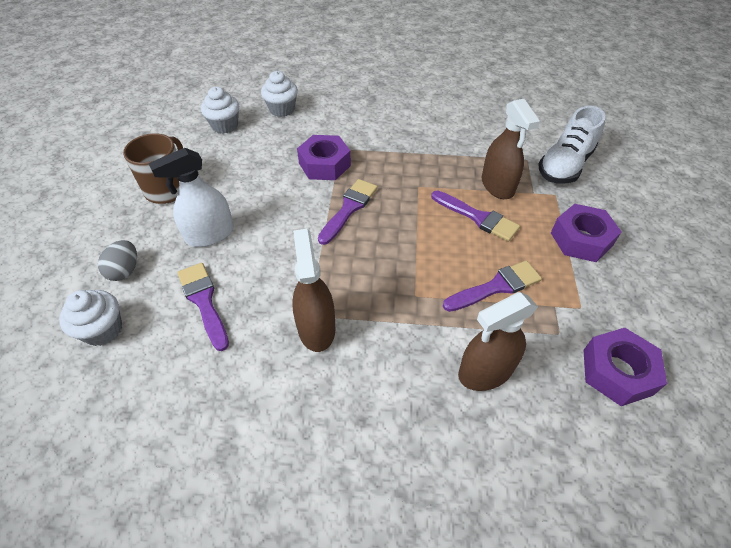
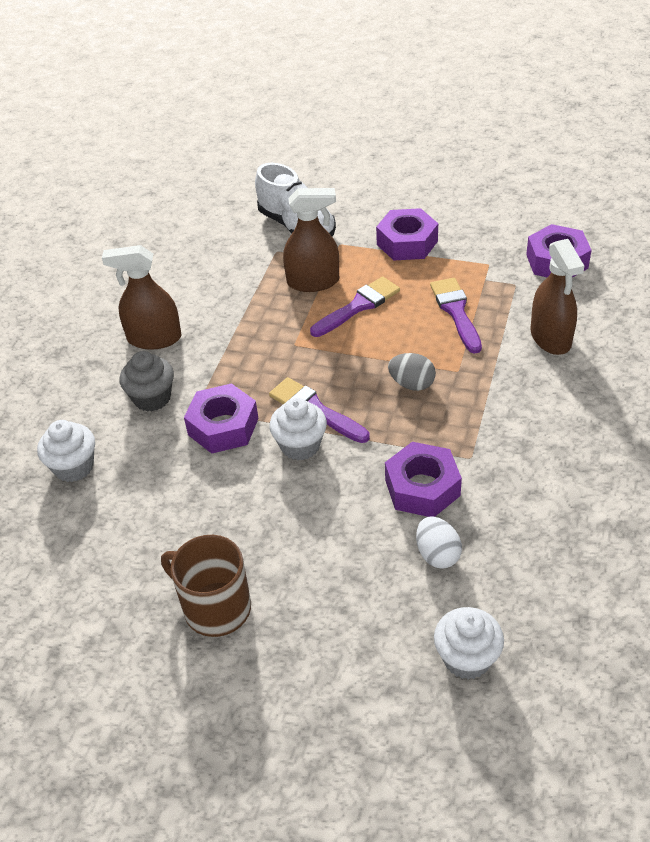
camera: 75 degrees left, 5 degrees down
grey egg [98,240,137,281] -> grey egg moved to [388,353,436,391]
white spray bottle [149,148,234,247] -> none
purple brush [177,263,229,351] -> white egg [416,516,462,569]
white cupcake [201,87,239,134] -> white cupcake moved to [269,398,327,460]
brown spray bottle [292,229,335,352] -> brown spray bottle moved to [102,245,181,350]
none -> grey cupcake [120,351,174,412]
none -> purple nut [385,442,462,517]

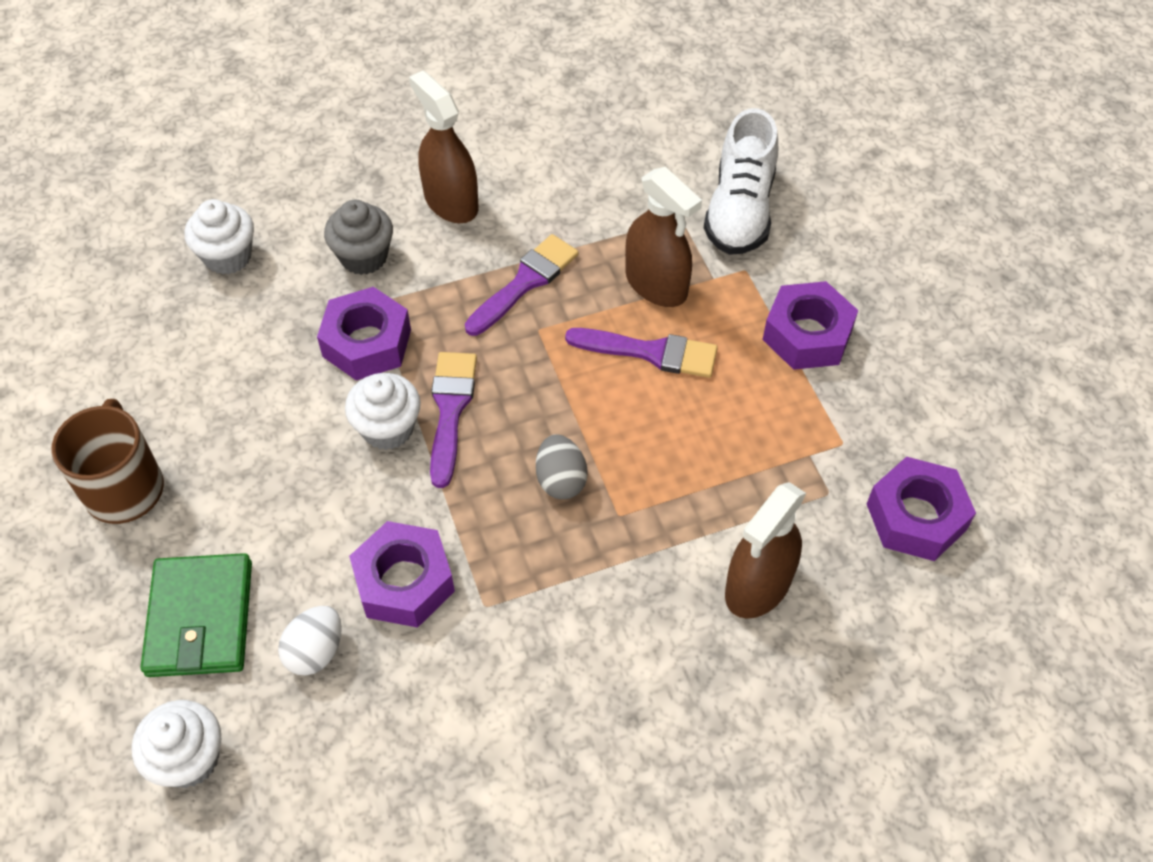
camera: 50 degrees right, 10 degrees up
purple brush [430,278,482,354] -> purple brush moved to [465,234,579,336]
none -> green wallet [141,553,252,677]

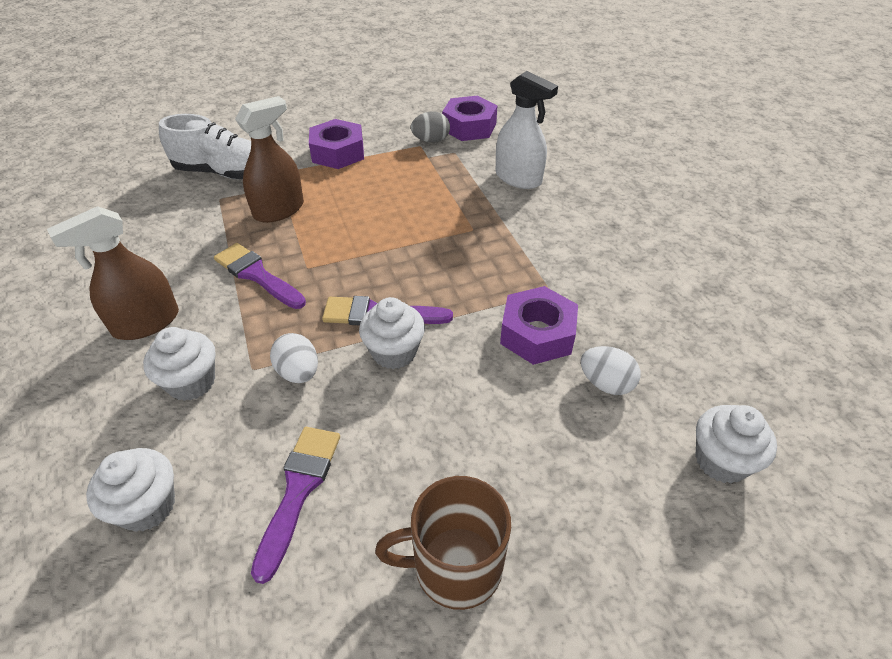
camera: 90 degrees left, 10 degrees down
green wallet [141,553,252,677] -> none
purple nut [317,287,411,380] -> white egg [270,333,318,383]
grey cupcake [324,200,393,275] -> white cupcake [143,327,216,401]
grey egg [536,434,587,499] -> grey egg moved to [411,111,450,143]
purple brush [565,328,718,378] -> purple brush moved to [251,427,340,584]
brown spray bottle [725,482,806,619] -> white spray bottle [495,71,558,189]

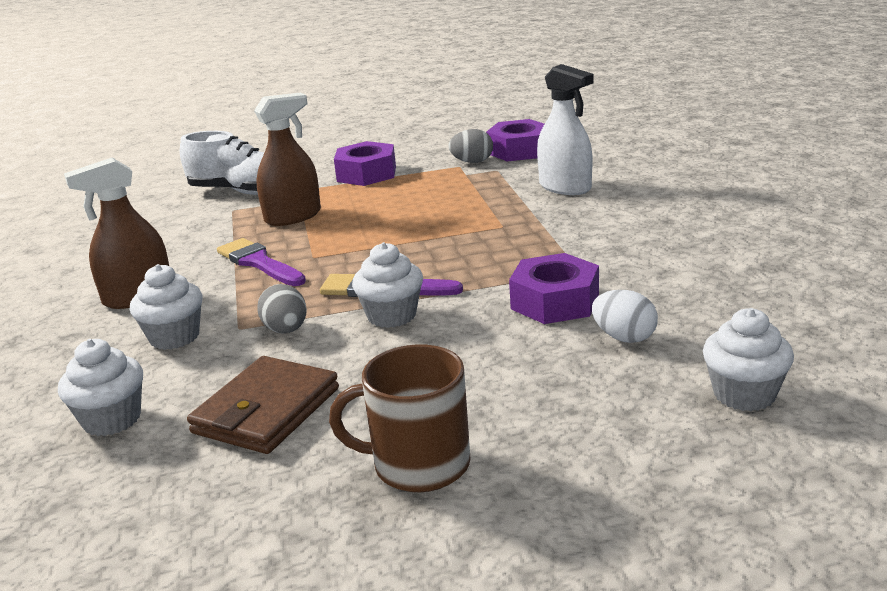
camera: 10 degrees right, 20 degrees down
purple brush [251,427,340,584] -> brown wallet [187,356,339,454]
white egg [270,333,318,383] -> grey egg [257,284,307,333]

